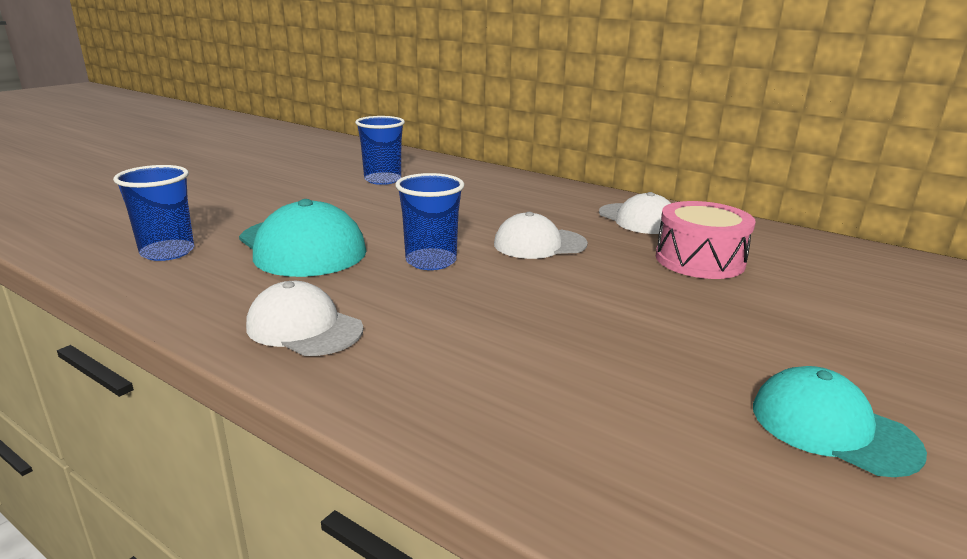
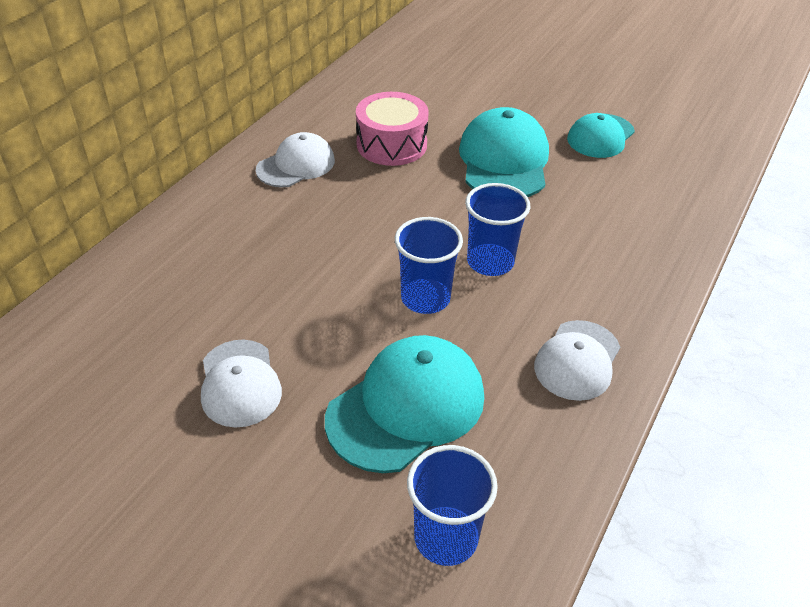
camera: 95 degrees left, 20 degrees up
blue cup [355,116,405,185] -> blue cup moved to [465,183,530,276]
white cap [494,212,588,259] -> white cap moved to [201,340,282,428]
none -> turquoise cap [459,107,549,197]

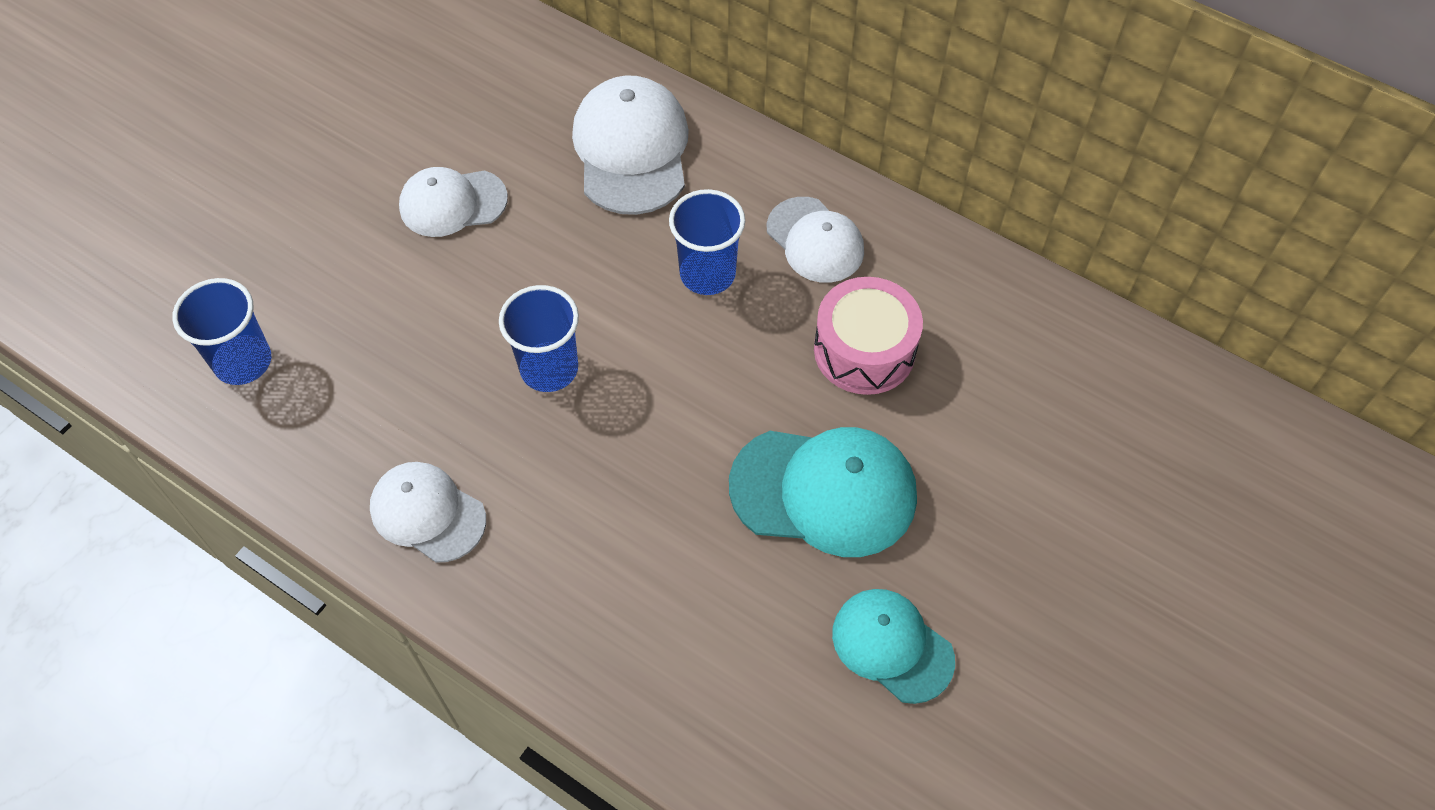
camera: 95 degrees right, 15 degrees up
turquoise cap [325,335,484,473] -> none
blue cup [465,183,530,276] -> blue cup moved to [669,189,745,295]
none -> white cap [572,75,689,215]

